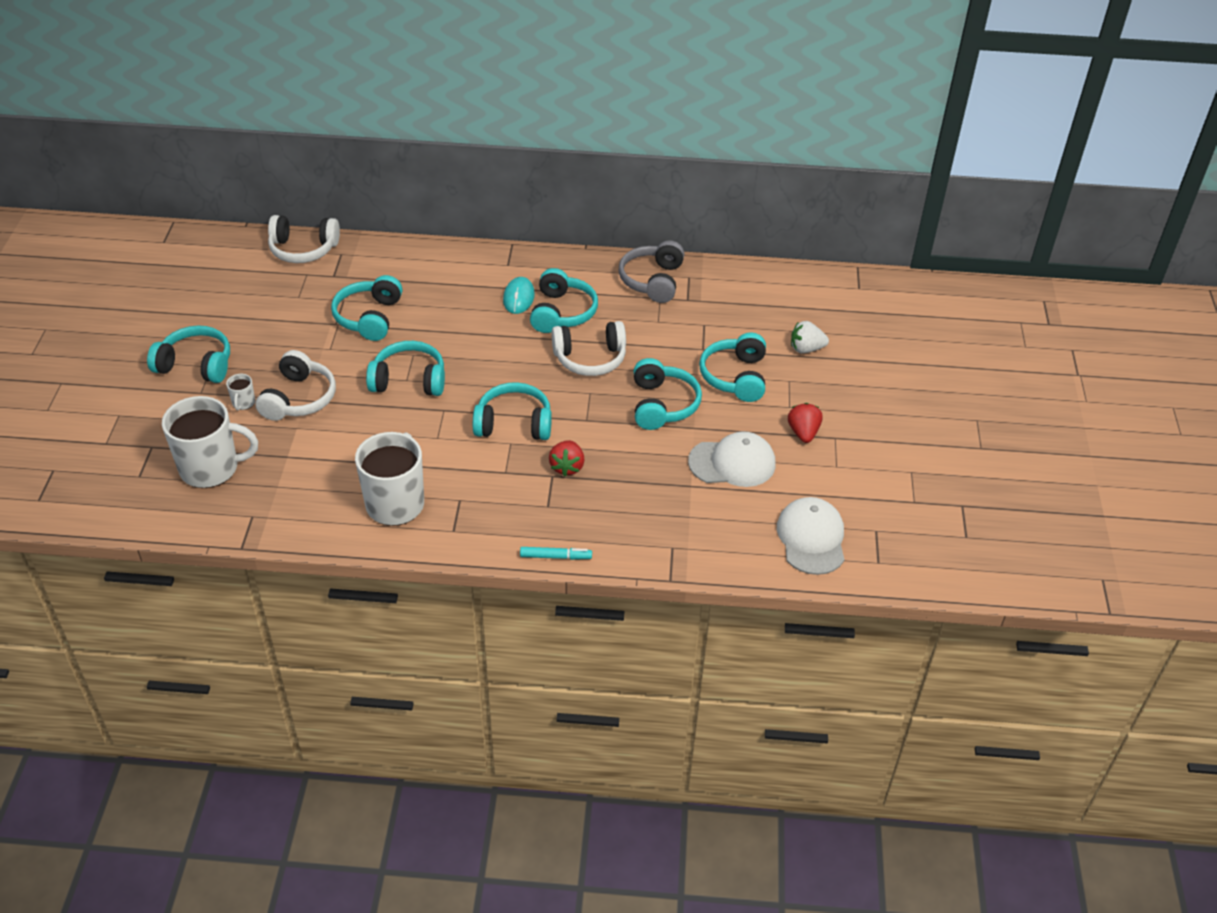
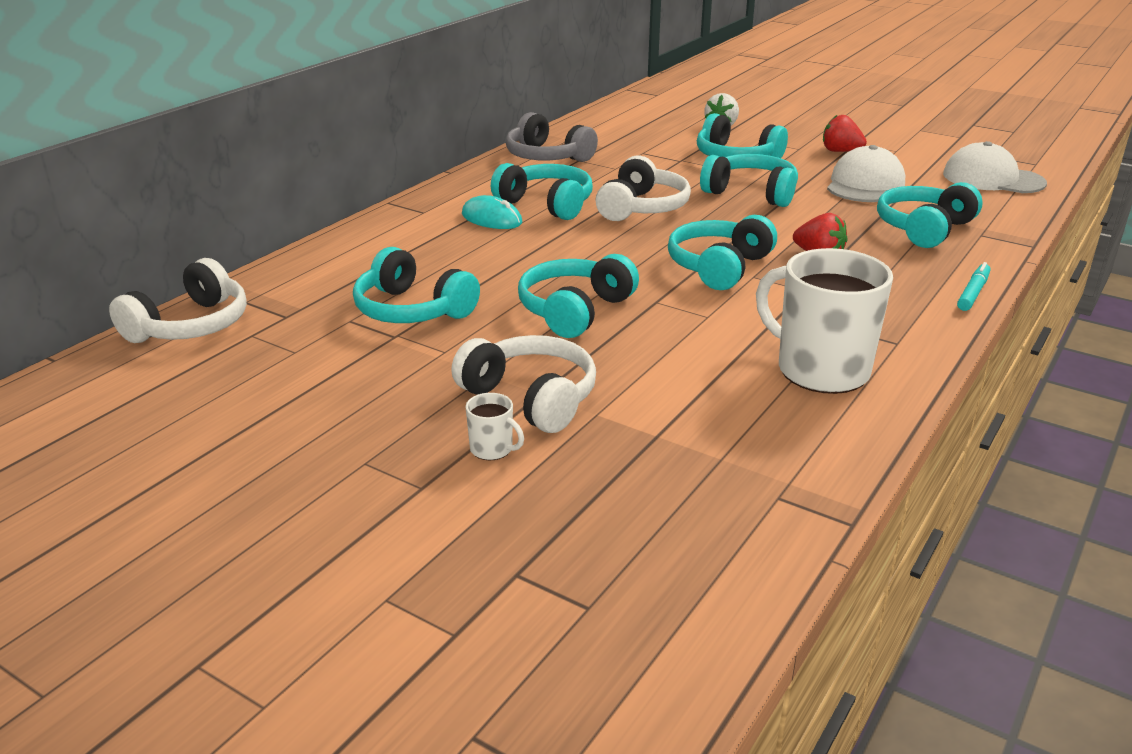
camera: 60 degrees left, 15 degrees down
turquoise headphones [147,325,230,383] -> turquoise headphones moved to [877,182,983,248]
white mug [162,396,258,488] -> none

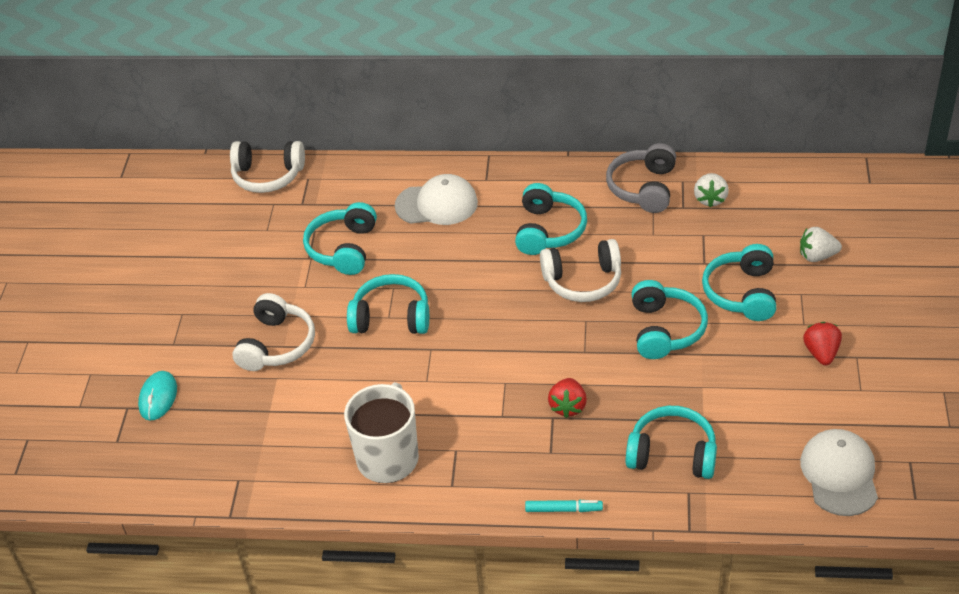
camera: 65 degrees right, 15 degrees up
turquoise mouse [462,195,522,229] -> turquoise mouse moved to [138,371,177,421]
white mug [466,393,524,460] -> none
turquoise headphones [668,215,777,290] -> none
white cap [827,145,905,202] -> white cap moved to [395,174,478,225]
none -> white strawberry [694,173,729,208]

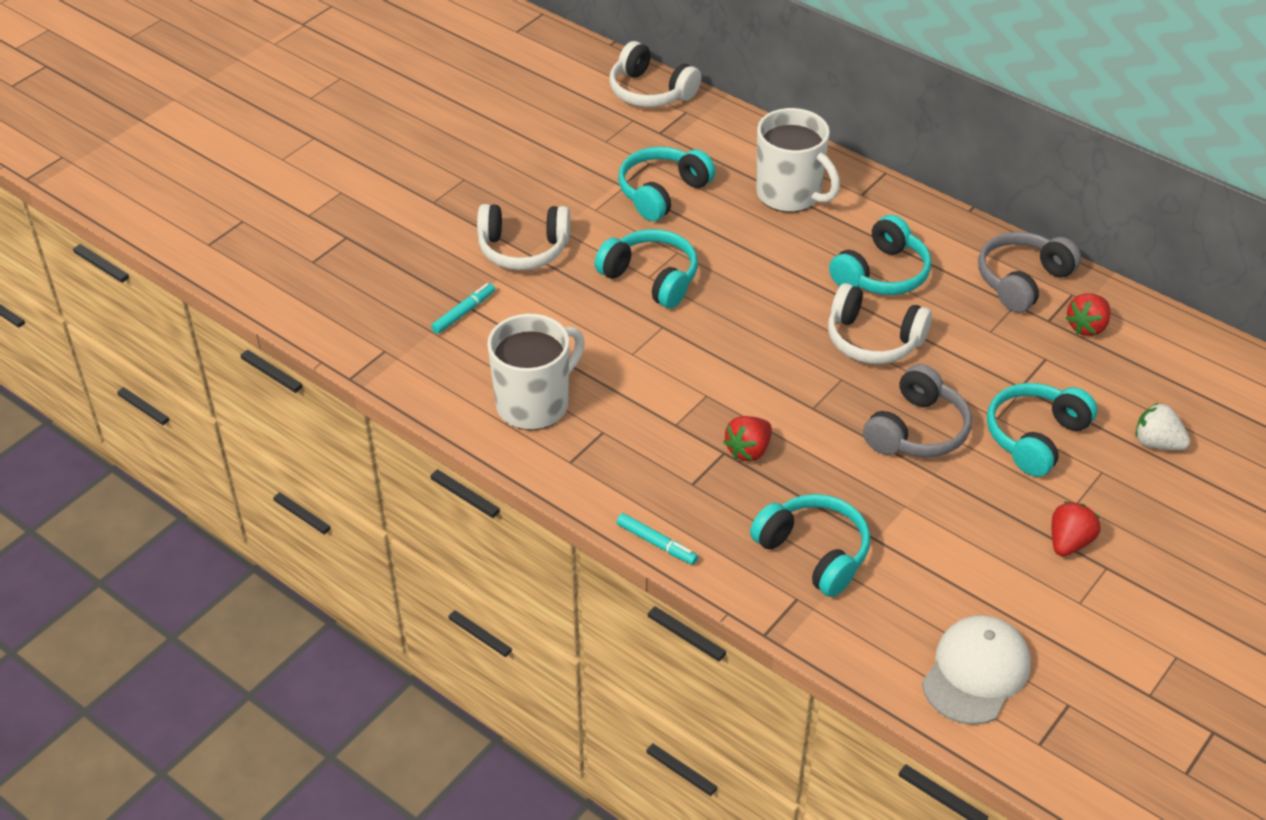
camera: 30 degrees right, 0 degrees up
turquoise mouse [138,371,177,421] -> none
white headphones [232,293,315,371] -> white headphones turned 45 degrees clockwise [477,204,570,270]
white cap [395,174,478,225] -> white mug [756,108,840,213]
turquoise headphones [631,280,708,359] -> grey headphones [863,364,972,457]
white strawberry [694,173,729,208] -> red strawberry [1066,293,1111,336]
none -> turquoise marker [431,283,495,334]

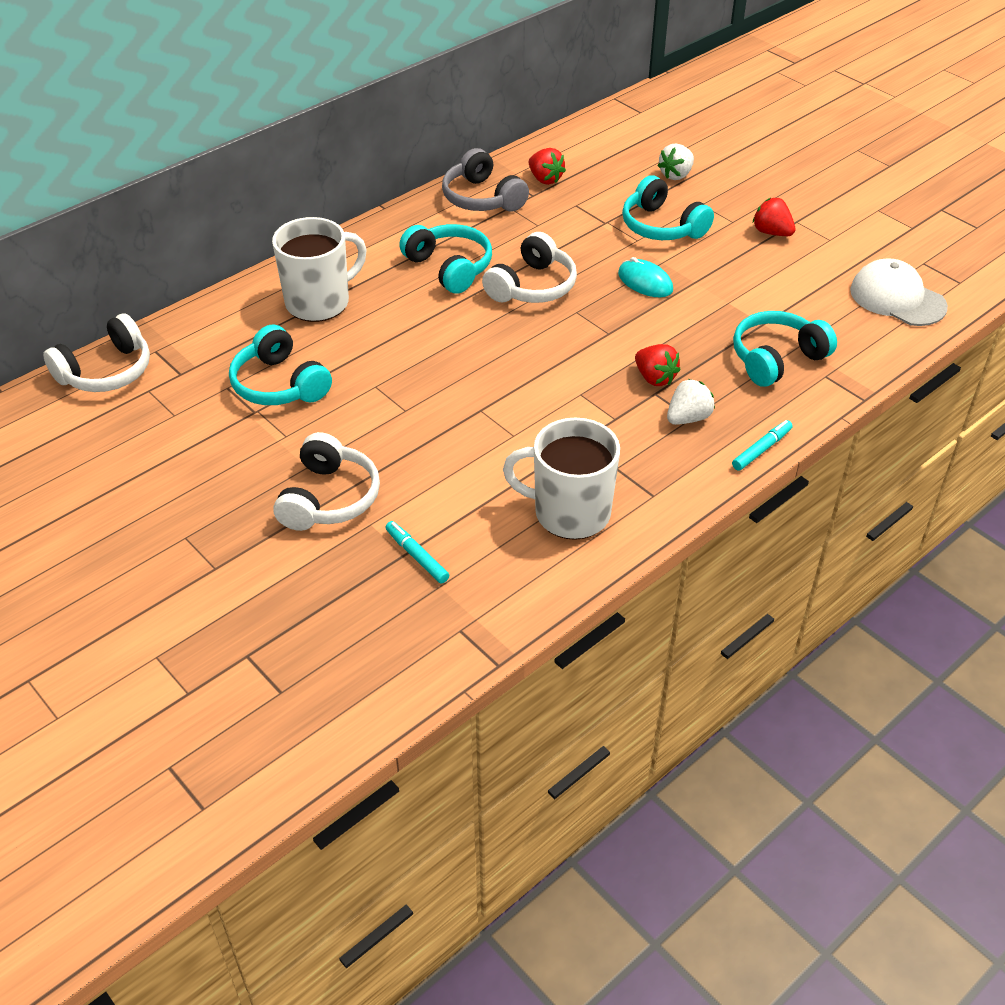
camera: 80 degrees left, 0 degrees up
white mug [487,314,585,430] -> white mug turned 45 degrees counterclockwise [503,418,620,540]
turquoise headphones [595,229,698,308] -> none
grey headphones [863,364,972,457] -> turquoise mouse [618,257,673,297]
none -> white strawberry [667,379,715,425]

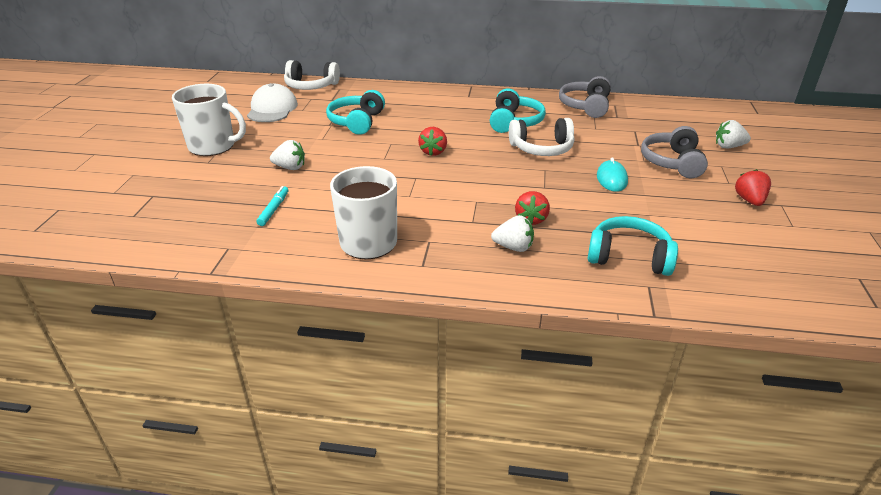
camera: 50 degrees right, 10 degrees down
white mug [272,217,367,322] -> white mug moved to [172,84,246,156]
white headphones [273,432,380,531] -> white strawberry [270,140,305,170]
red strawberry [529,148,566,185] -> red strawberry moved to [418,127,447,156]
turquoise headphones [622,175,714,240] -> grey headphones [641,126,708,178]
turquoise marker [732,420,793,471] -> none
white cap [850,259,948,326] -> white cap moved to [247,83,298,122]

